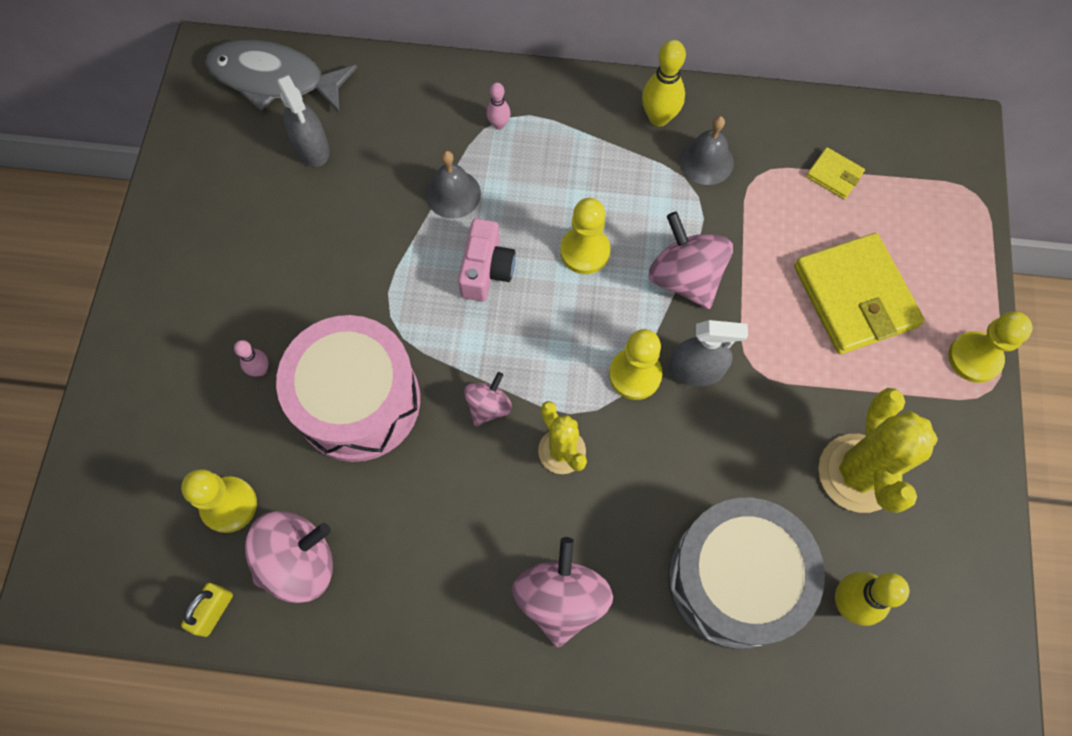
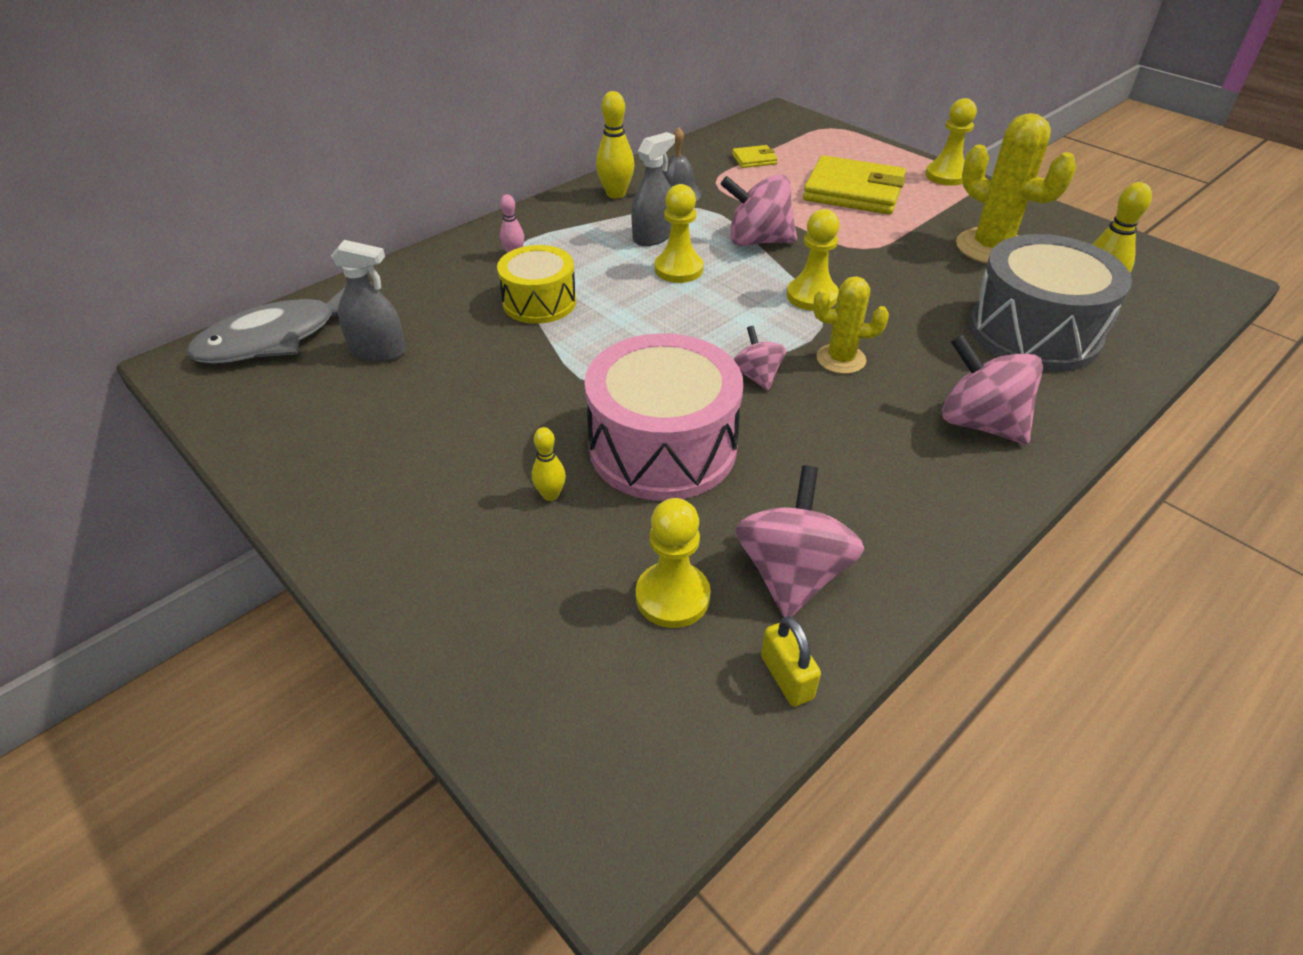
camera: 50 degrees left, 25 degrees down
pink bowling pin [234,340,269,377] -> yellow bowling pin [532,427,566,501]
grey bell [426,151,481,219] -> yellow drum [497,245,576,324]
pink camera [458,218,516,301] -> none
grey spray bottle [669,320,748,387] -> grey spray bottle moved to [631,132,675,246]

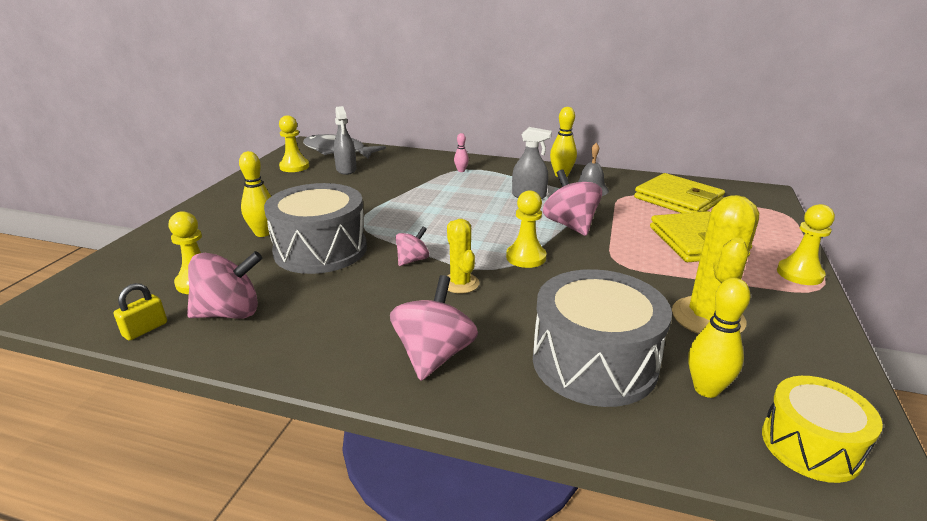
camera: 60 degrees right, 15 degrees down
yellow drum [497,245,576,324] -> yellow drum moved to [762,376,883,483]
yellow bowling pin [532,427,566,501] -> yellow bowling pin [239,151,271,237], size x1.75
pink drum [584,333,743,501] -> grey drum [264,183,367,274]
yellow pawn [654,184,704,283] -> yellow pawn moved to [279,115,309,172]
yellow wallet [732,145,778,168] -> yellow wallet [634,173,725,213], size x2.21

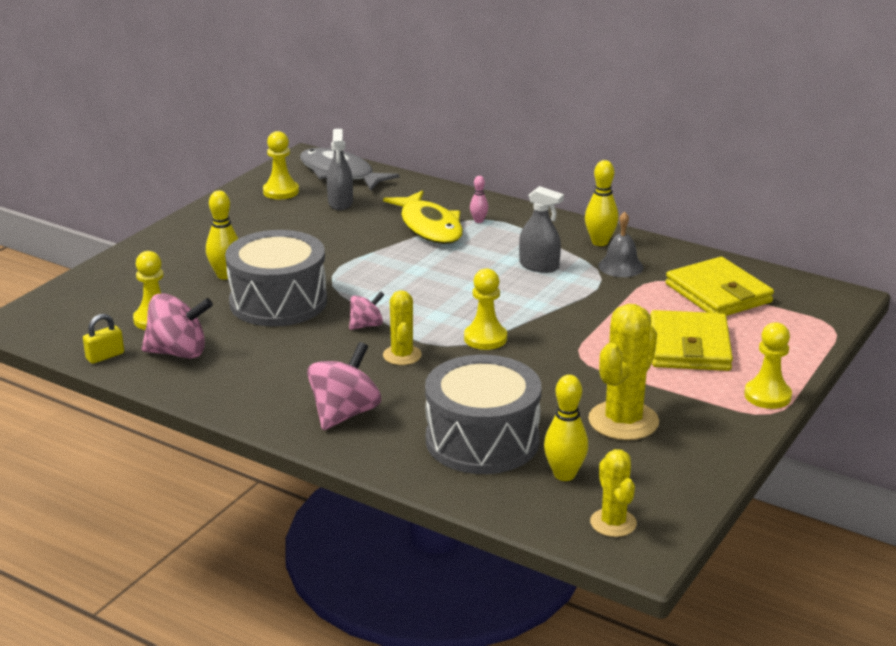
camera: 15 degrees right, 0 degrees up
pink spinning top [543,169,602,236] -> none
yellow drum [762,376,883,483] -> yellow cactus [590,449,637,537]
none -> yellow fish [383,190,463,244]

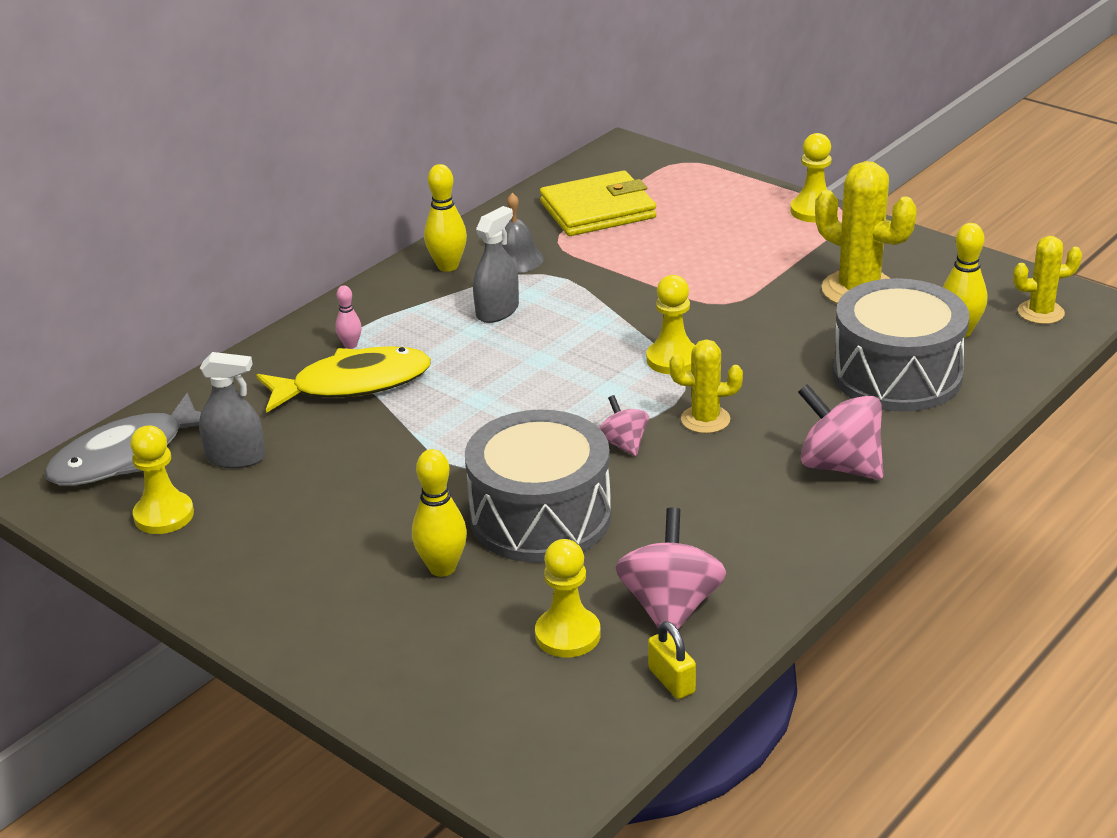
camera: 80 degrees left, 5 degrees up
yellow wallet [650,310,733,371] -> none

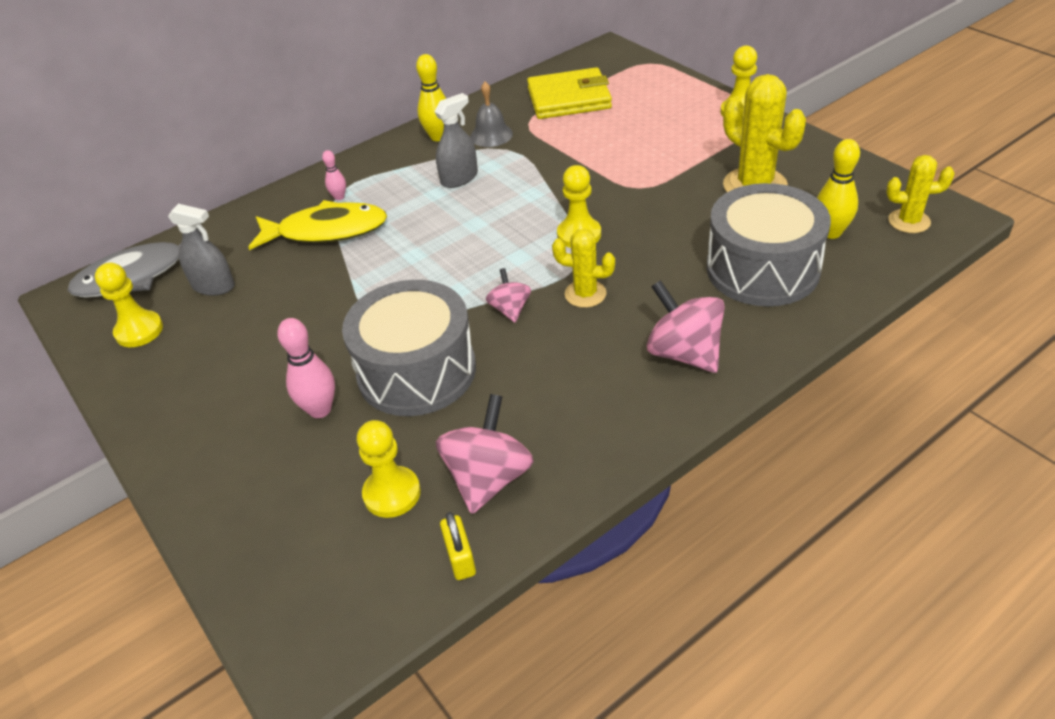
camera: 15 degrees right, 10 degrees up
yellow bowling pin [412,449,467,577] -> pink bowling pin [277,318,335,418]

